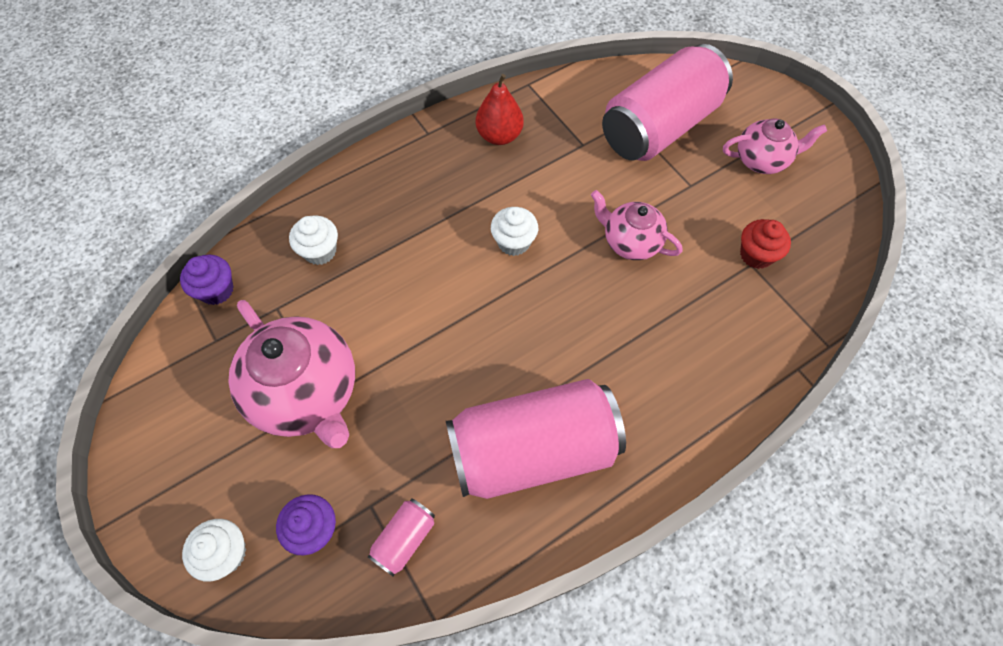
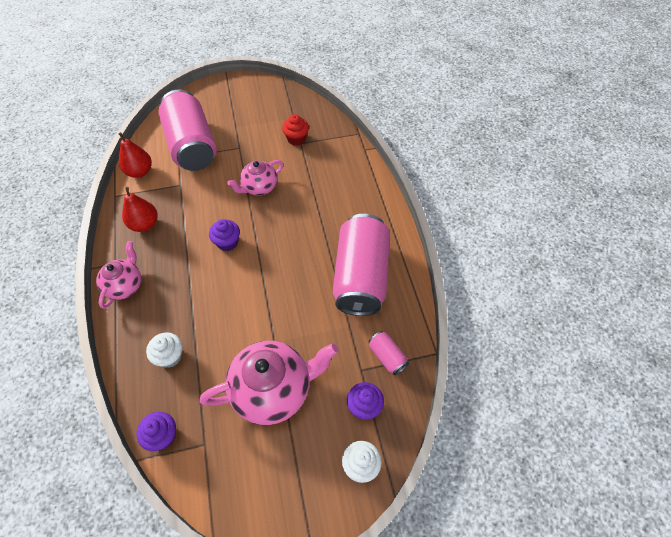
camera: 70 degrees left, 5 degrees down
white cupcake [491,207,538,256] -> purple cupcake [209,219,240,251]
pink teapot [723,118,827,174] -> pink teapot moved to [96,241,141,309]
none -> red pear [119,132,152,178]

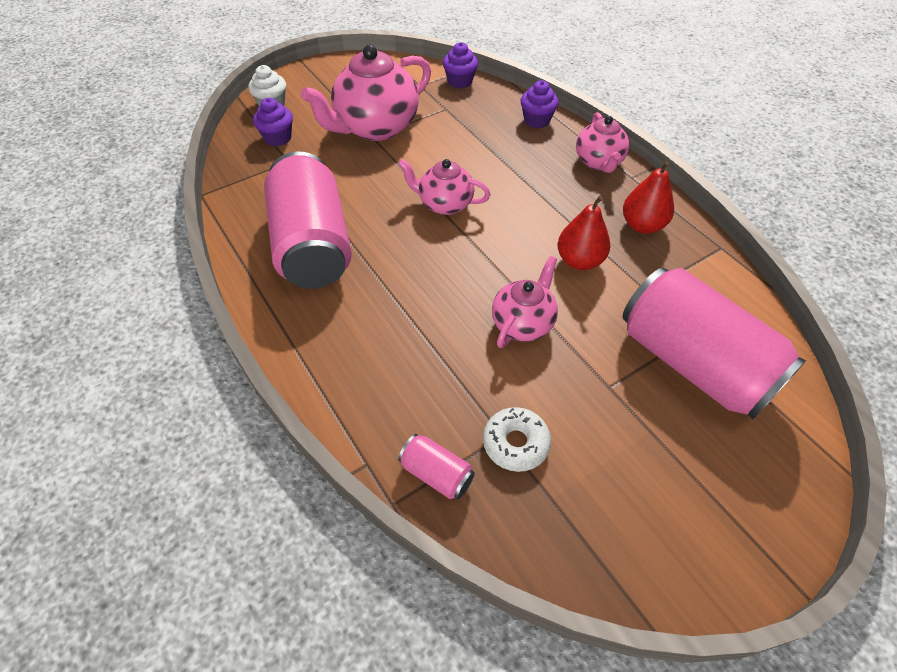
camera: 160 degrees right, 5 degrees down
red pear [119,132,152,178] -> red pear moved to [558,196,610,270]
white cupcake [146,332,182,368] -> none
purple cupcake [209,219,240,251] -> purple cupcake moved to [521,80,559,128]
red cupcake [282,114,309,146] -> white donut [483,407,551,472]
pink can [368,331,409,375] -> pink can moved to [398,434,475,499]
none -> pink teapot [398,159,491,215]

